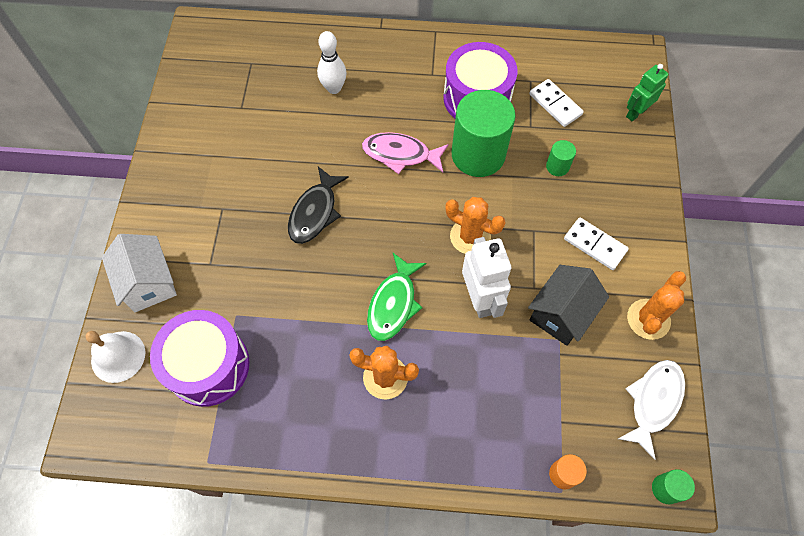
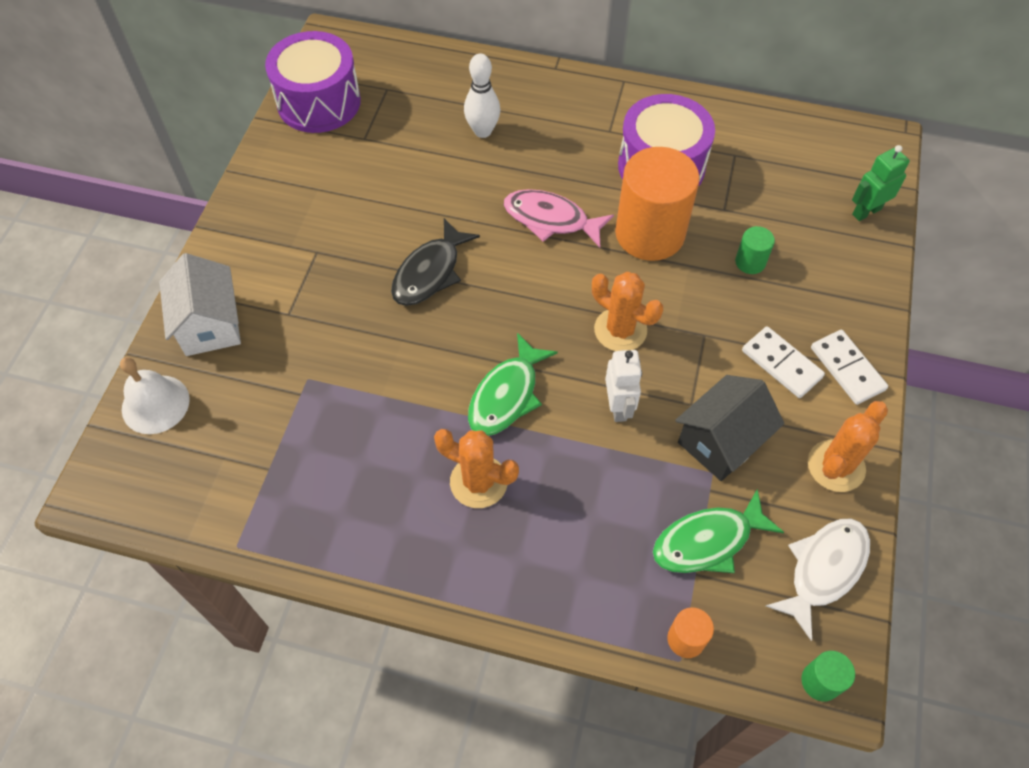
camera: 10 degrees right, 5 degrees down
purple drum [150,310,250,407] -> purple drum moved to [265,31,361,133]
green cylinder [452,90,516,177] -> orange cylinder [615,147,700,261]
white robot [462,237,511,318] -> white robot [605,350,642,422], size x0.67
white domino [529,79,584,127] -> white domino moved to [811,330,888,405]
none -> green fish [653,489,784,573]

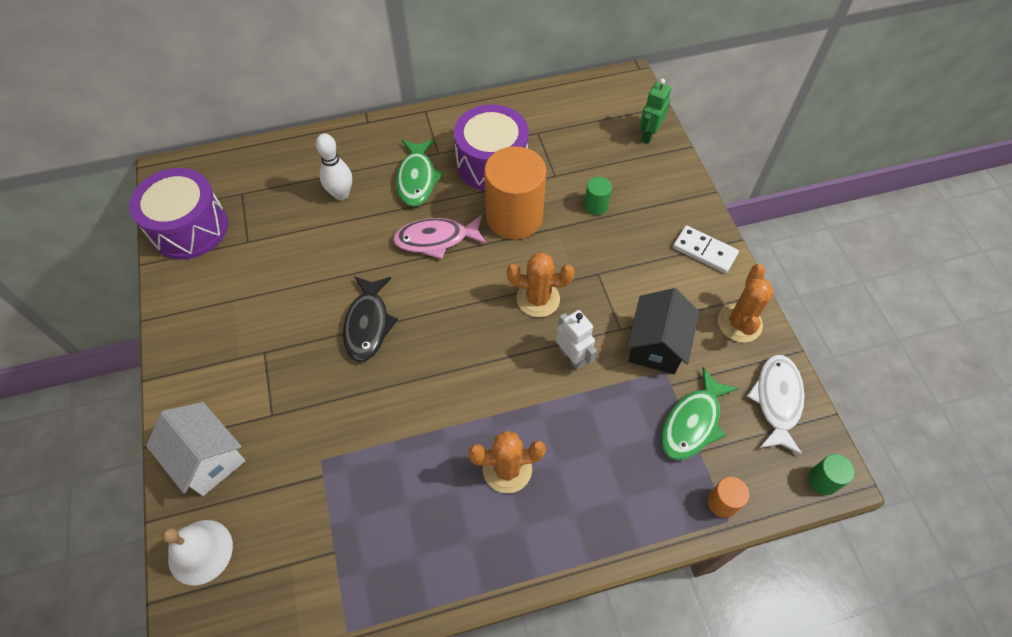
camera: 30 degrees left, 0 degrees up
green fish [468,333,558,436] -> green fish moved to [396,140,444,206]
white domino [742,326,825,398] -> none

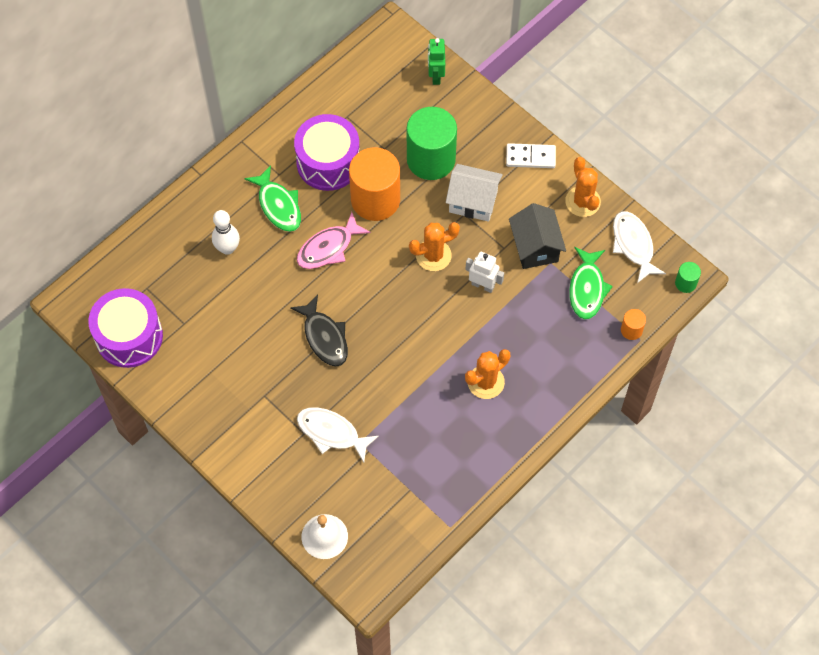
camera: 30 degrees left, 5 degrees up
white house [146,402,245,496] -> white house moved to [446,164,503,222]
green cylinder [584,177,612,215] -> green cylinder [407,107,457,180], size x2.33
none -> white fish [297,407,379,462]

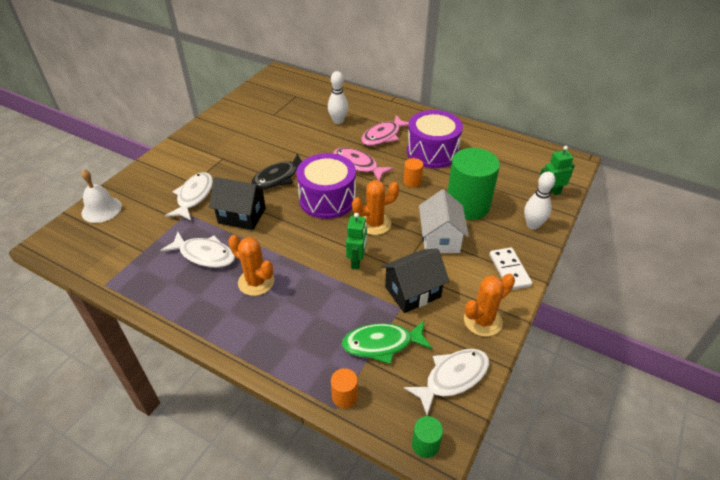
camera: 75 degrees right, 20 degrees down
purple drum [88,288,163,368] -> purple drum moved to [296,153,356,219]
green fish [244,165,301,232] -> pink fish [361,115,409,146]
orange cylinder [349,148,400,221] -> orange cylinder [404,158,423,187], size x0.43
orange cactus [409,222,460,271] -> orange cactus turned 75 degrees counterclockwise [352,180,399,235]
white robot [465,252,504,293] -> green robot [346,213,367,270]
none -> white fish [160,232,235,268]
none -> black house [209,177,267,230]
none -> white bowling pin [524,171,555,230]

